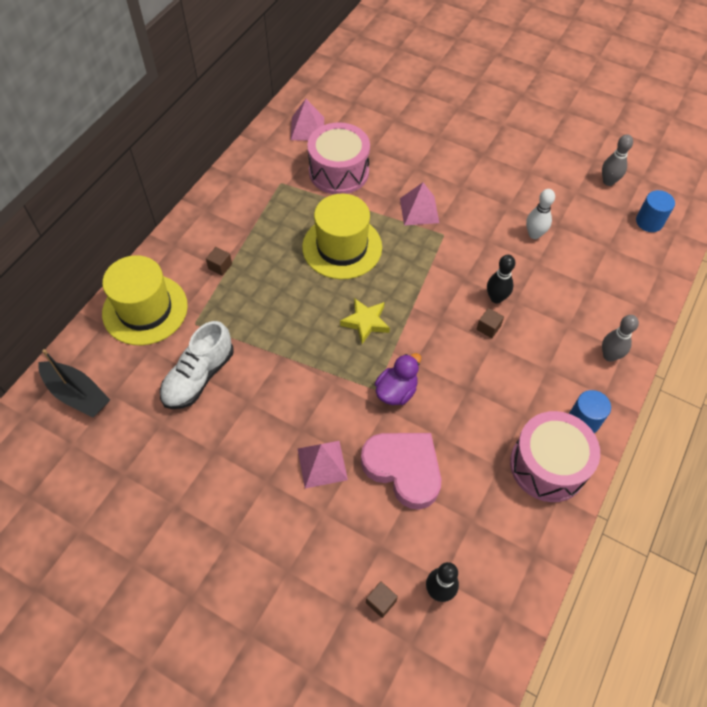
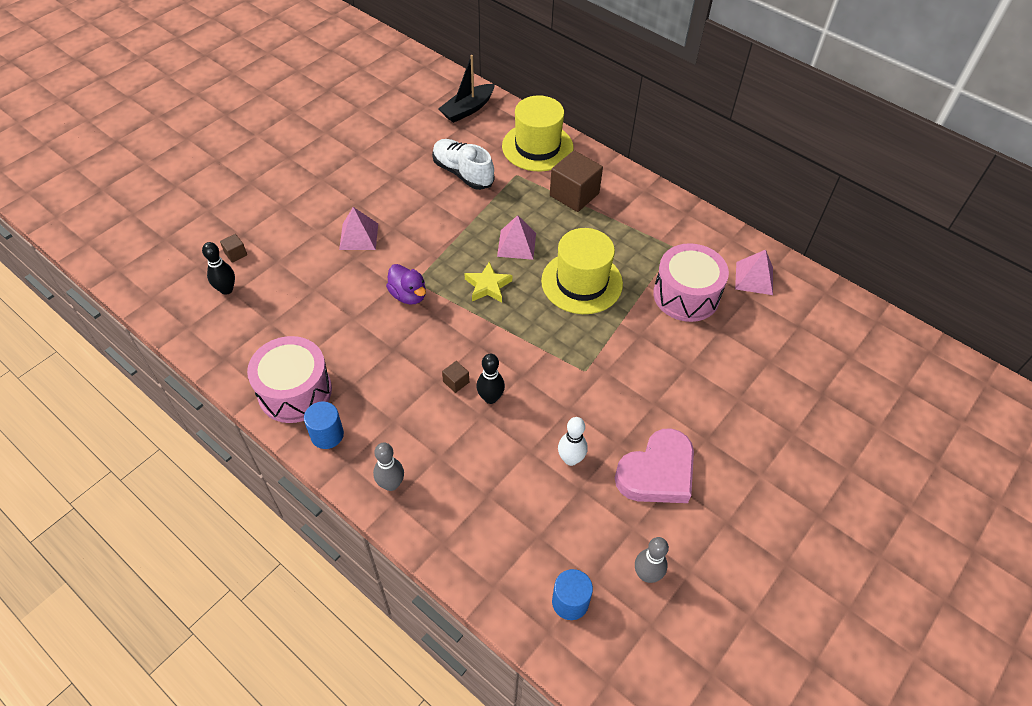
camera: 100 degrees right, 5 degrees down
brown cube [206,247,232,276] -> brown cube [550,150,603,212], size x2.26
pink heart [361,433,441,510] -> pink heart moved to [615,428,694,503]
pink pyramid [400,182,439,225] -> pink pyramid moved to [497,215,536,260]

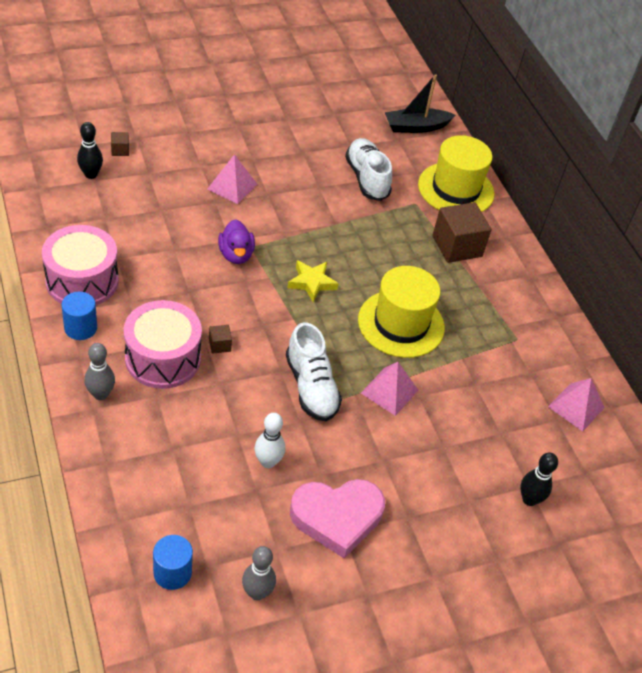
camera: 25 degrees right, 5 degrees down
black bowling pin [476,354,505,404] -> black bowling pin moved to [520,453,558,506]
pink pyramid [497,215,536,260] -> pink pyramid moved to [361,362,418,416]
pink drum [653,243,729,322] -> pink drum moved to [124,300,202,389]
none -> white shoe [286,322,342,421]

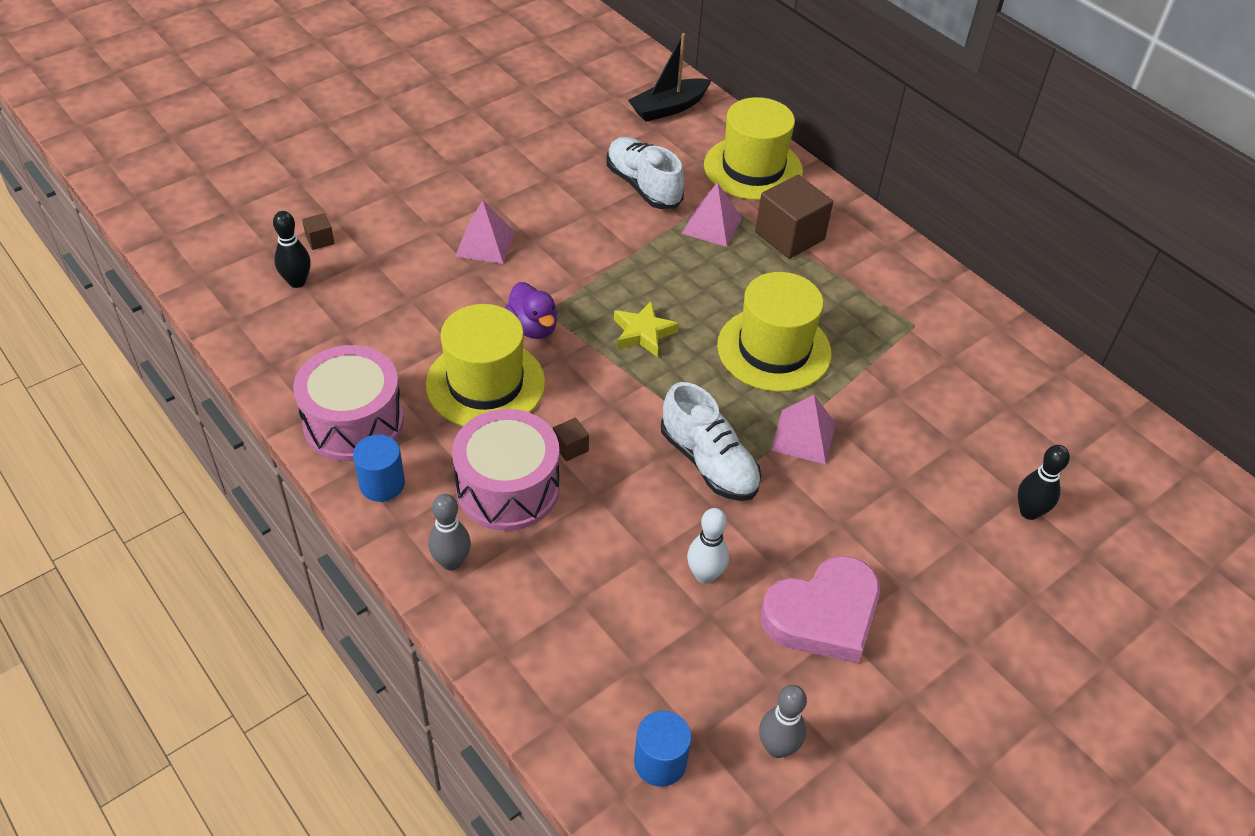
camera: 15 degrees left, 0 degrees up
pink pyramid [548,378,605,432] -> pink pyramid moved to [682,182,742,247]
none -> yellow hat [425,304,545,426]

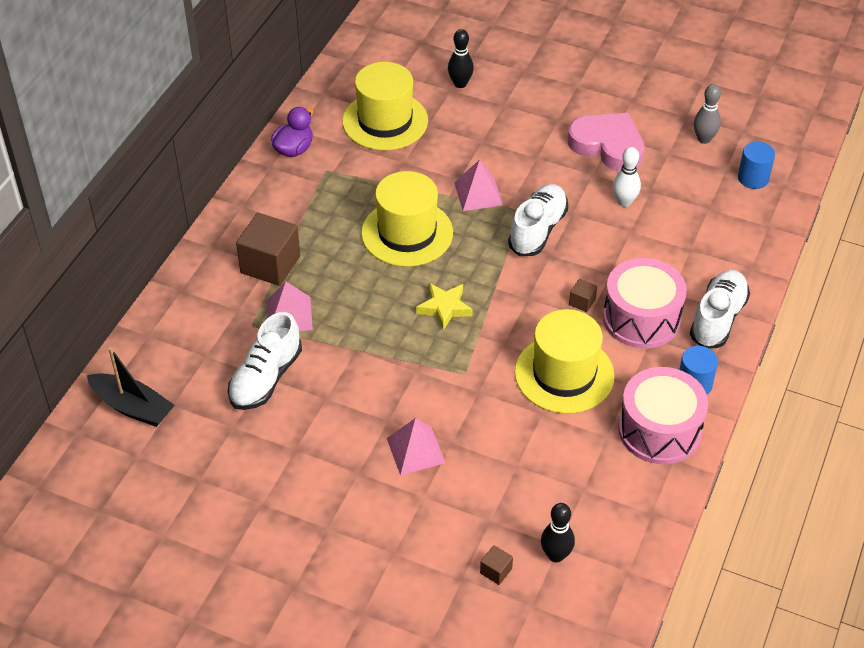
camera: 115 degrees left, 0 degrees up
grey bowling pin [428,494,471,571] -> white shoe [690,270,750,348]
purple duck [505,282,557,339] -> purple duck moved to [271,107,314,157]
yellow hat [704,97,803,200] -> yellow hat moved to [342,62,428,151]

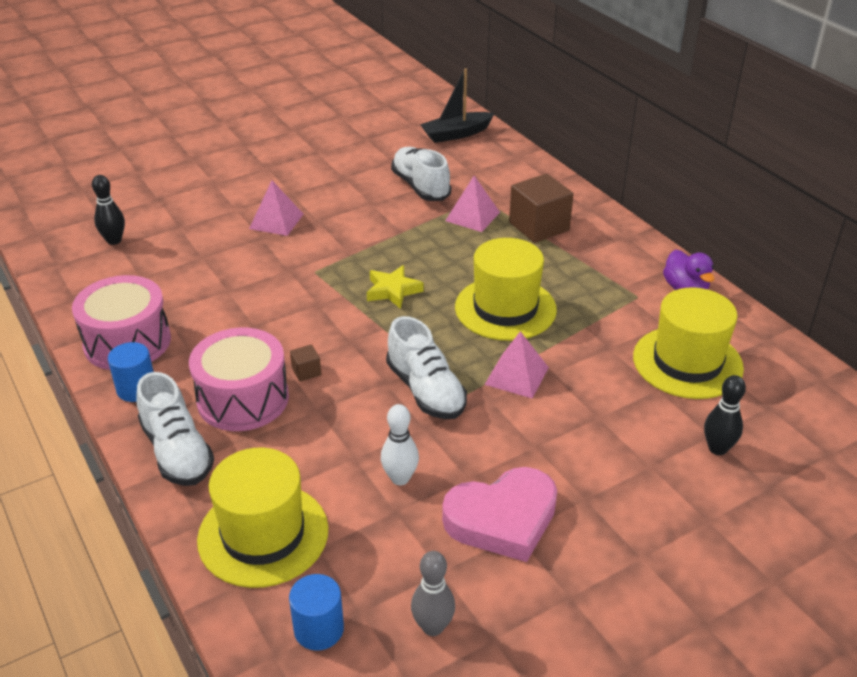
camera: 125 degrees right, 10 degrees down
brown cube [480,545,513,585] -> none
yellow hat [515,309,614,414] -> yellow hat moved to [197,448,329,588]

